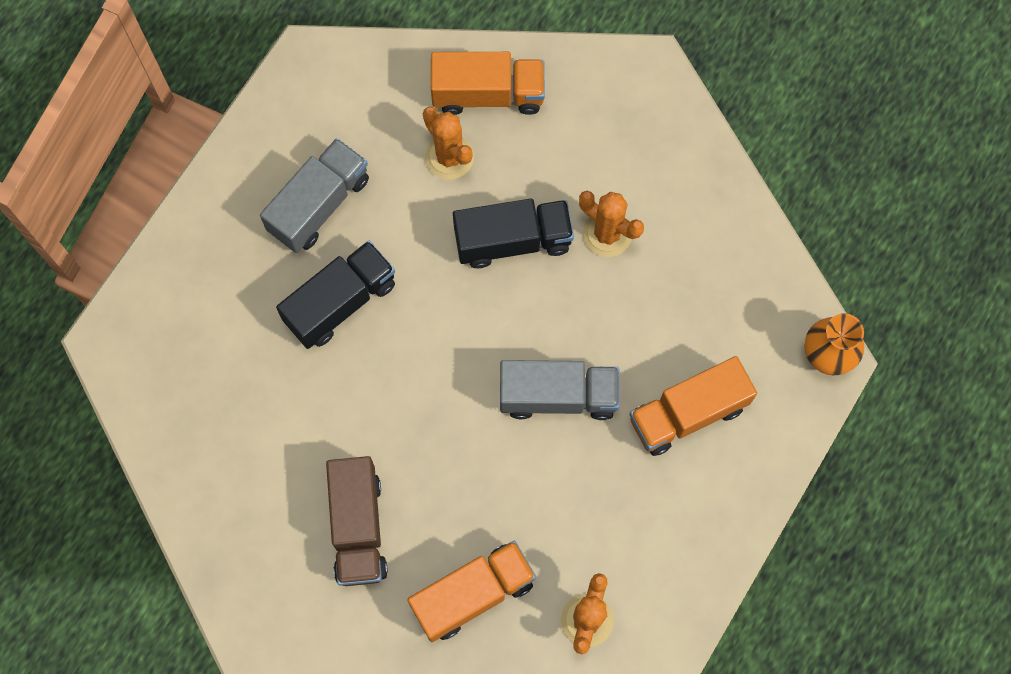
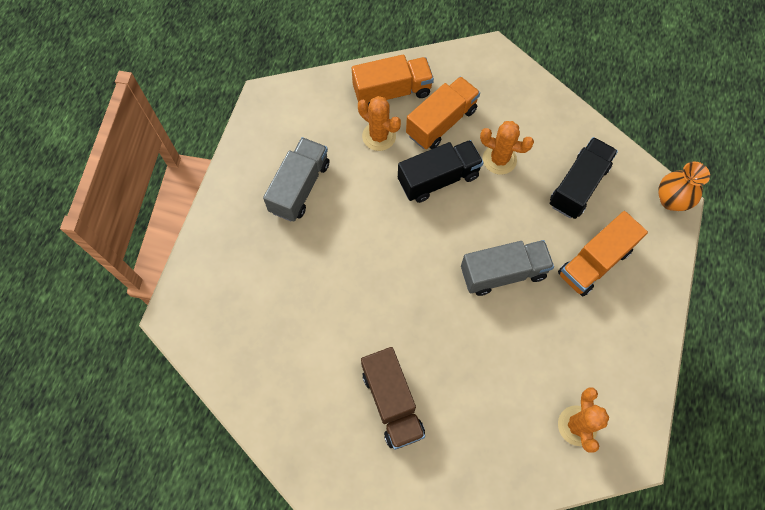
camera: 15 degrees left, 5 degrees down
black truck [276,241,395,349] -> black truck moved to [550,137,618,219]
orange truck [407,541,536,642] -> orange truck moved to [406,76,480,149]

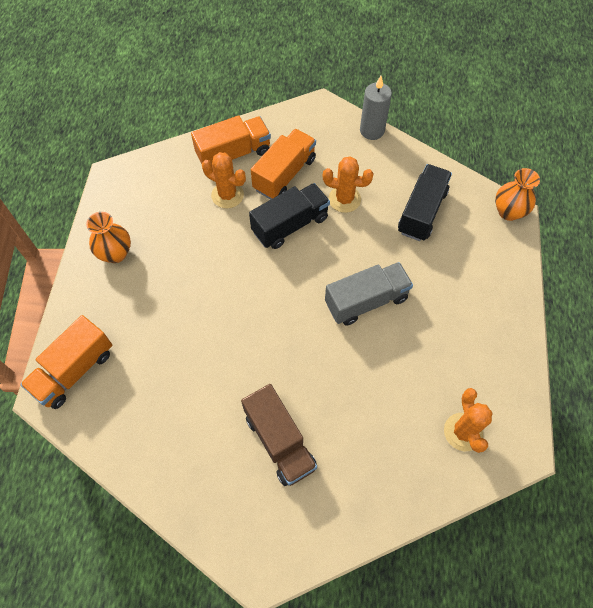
camera: 10 degrees left, 5 degrees down
grey truck [263,137,329,222] -> none
orange truck [558,211,648,296] -> orange truck moved to [20,315,112,409]
none -> orange vase [86,212,131,263]
none -> grey candle [360,76,392,140]

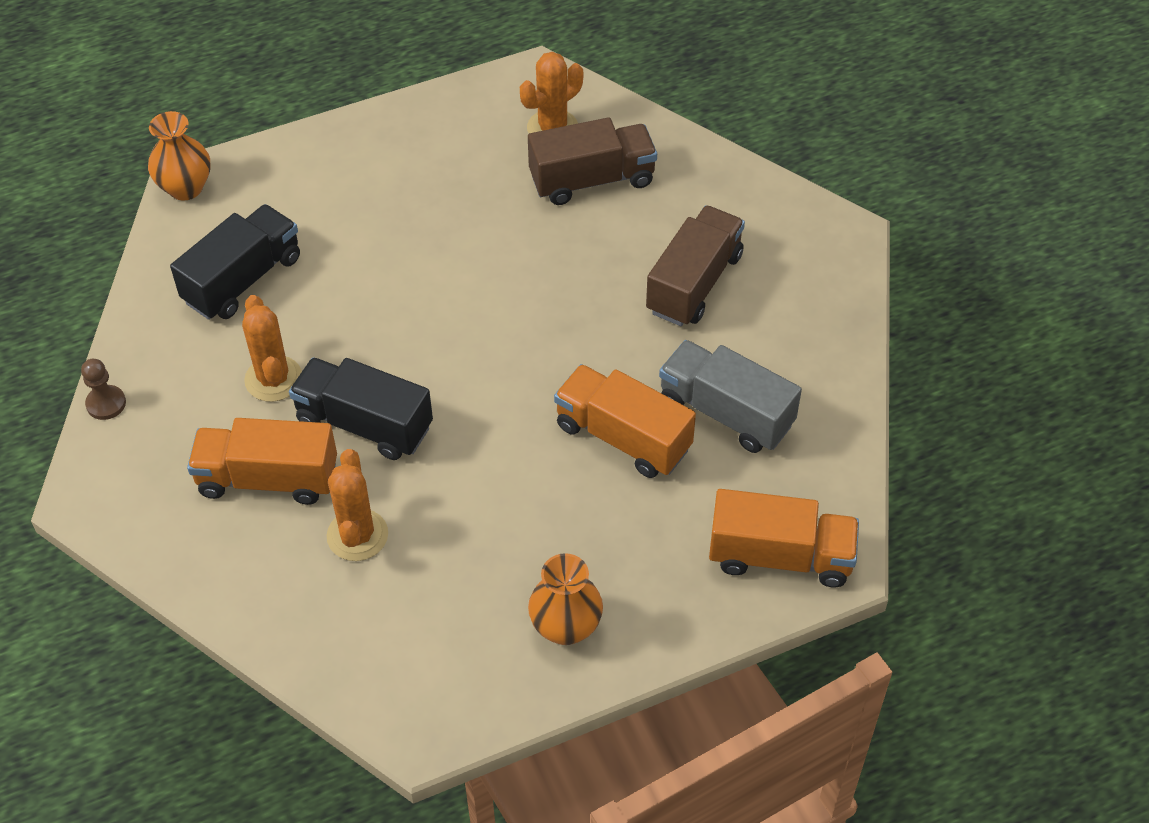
camera: 120 degrees left, 10 degrees down
orange truck [191,115,271,164] -> orange truck moved to [554,364,696,478]
grey truck [325,262,413,326] -> grey truck moved to [659,340,802,453]
grey candle [360,76,392,140] -> brown pawn [81,359,126,420]
black truck [398,164,452,241] -> black truck turned 135 degrees clockwise [170,204,300,320]
none -> brown truck [528,117,657,205]

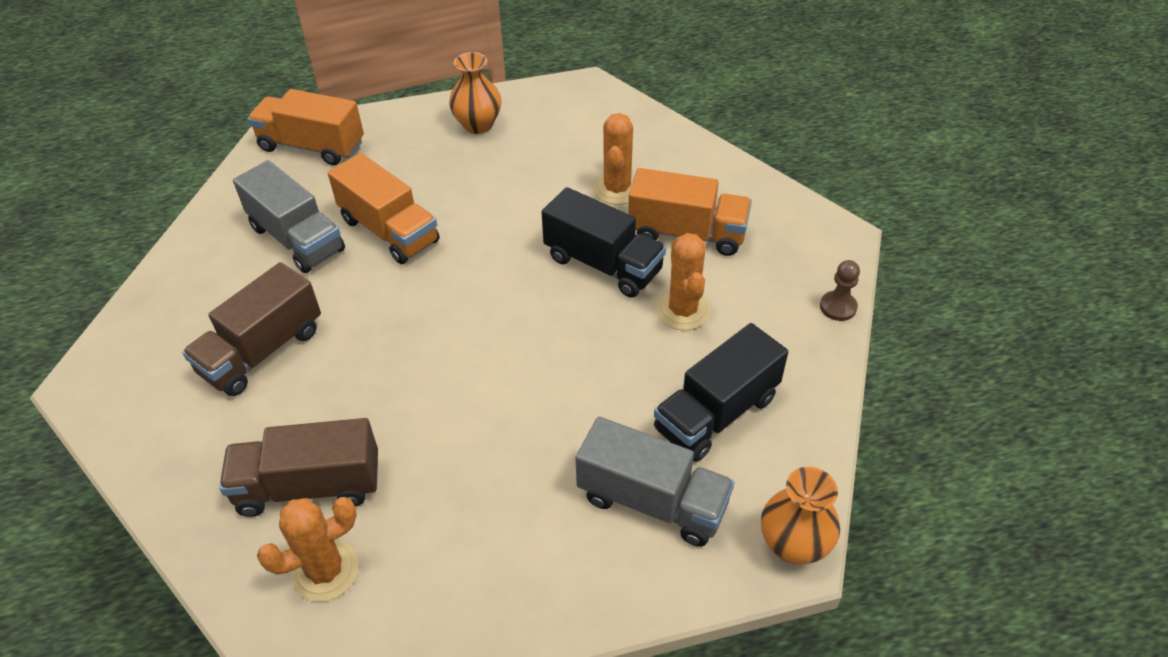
camera: 170 degrees left, 5 degrees down
none -> grey truck [575,417,734,547]

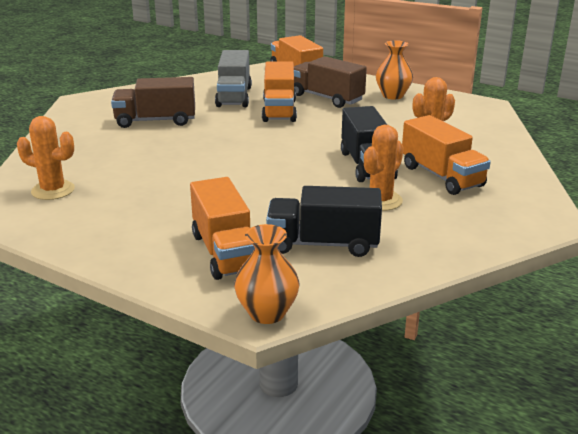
camera: 45 degrees right, 20 degrees down
brown truck [219,418,378,517] -> brown truck moved to [294,56,367,108]
grey truck [575,417,734,547] -> orange truck [190,177,255,280]
brown pawn [820,260,860,321] -> none

